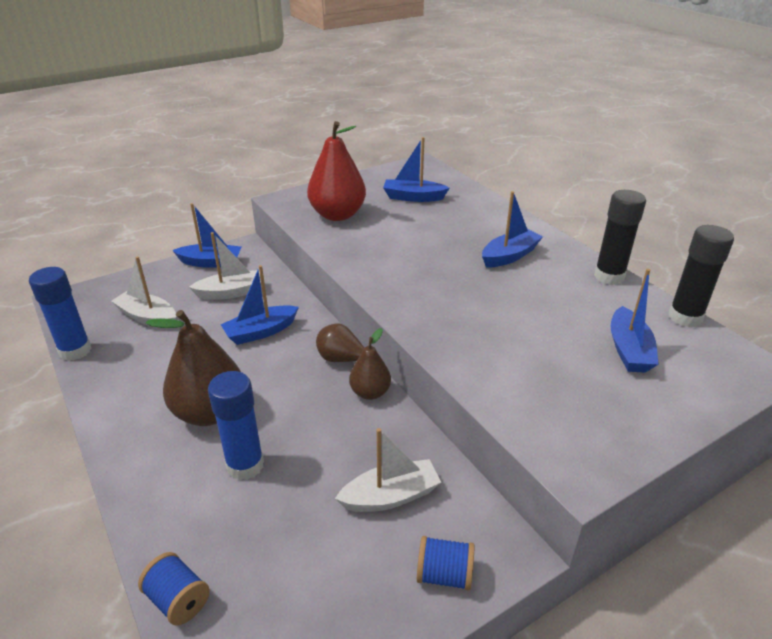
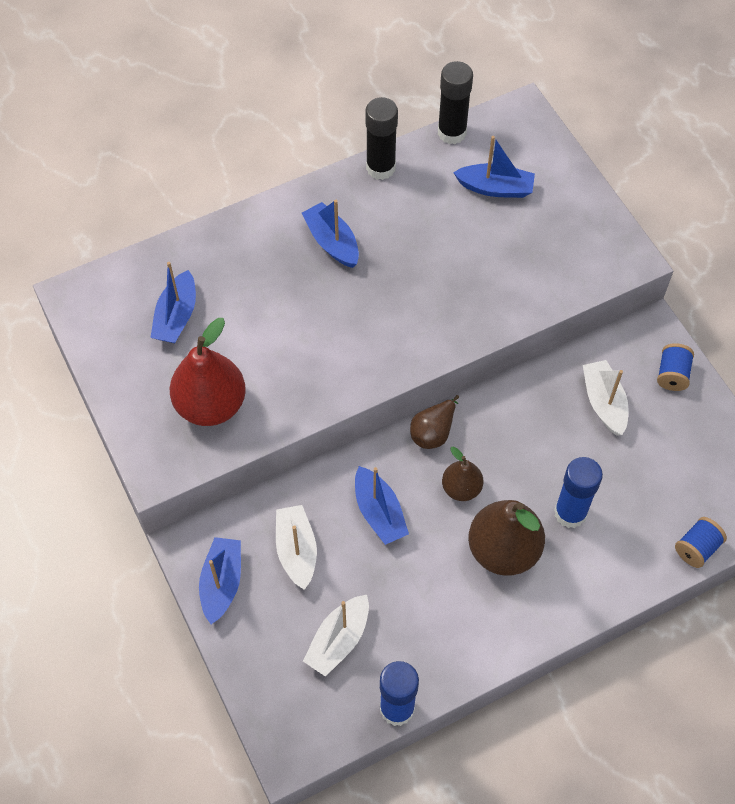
camera: 85 degrees left, 25 degrees up
brown pear [349,328,391,400] -> brown pear moved to [442,447,483,501]

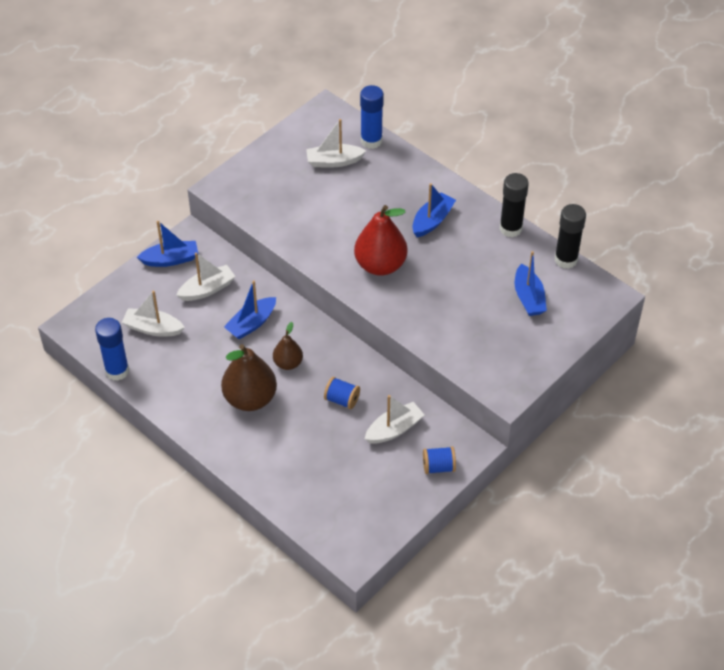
camera: 70 degrees right, 10 degrees down
blue boat [150,262,196,343] -> white boat [306,119,366,167]
red pear [170,318,246,426] -> red pear moved to [354,205,407,276]
brown pear [410,395,459,449] -> none
blue glue stick [554,457,603,528] -> blue glue stick moved to [360,85,384,149]
blue spool [675,517,727,568] -> blue spool moved to [324,377,360,409]

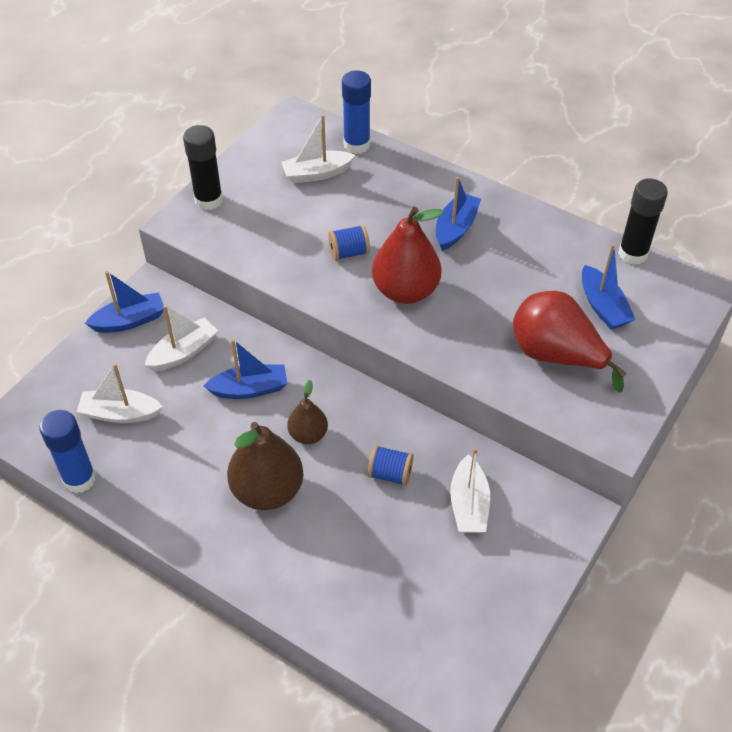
camera: 10 degrees left, 0 degrees up
blue boat [224,280,276,340] -> blue boat turned 135 degrees counterclockwise [203,339,288,399]
white boat [365,395,424,444] -> white boat turned 135 degrees clockwise [450,447,490,533]
blue spool [423,446,456,474] -> blue spool moved to [328,225,370,261]
black glue stick [499,173,529,238] -> black glue stick moved to [183,125,223,210]
none -> red pear [513,291,627,393]

